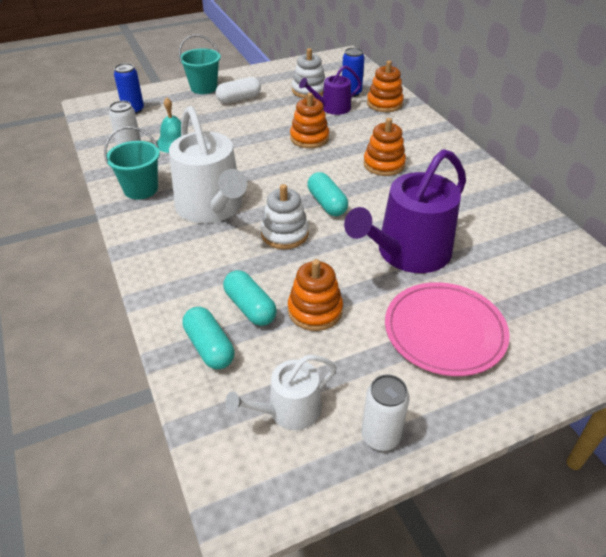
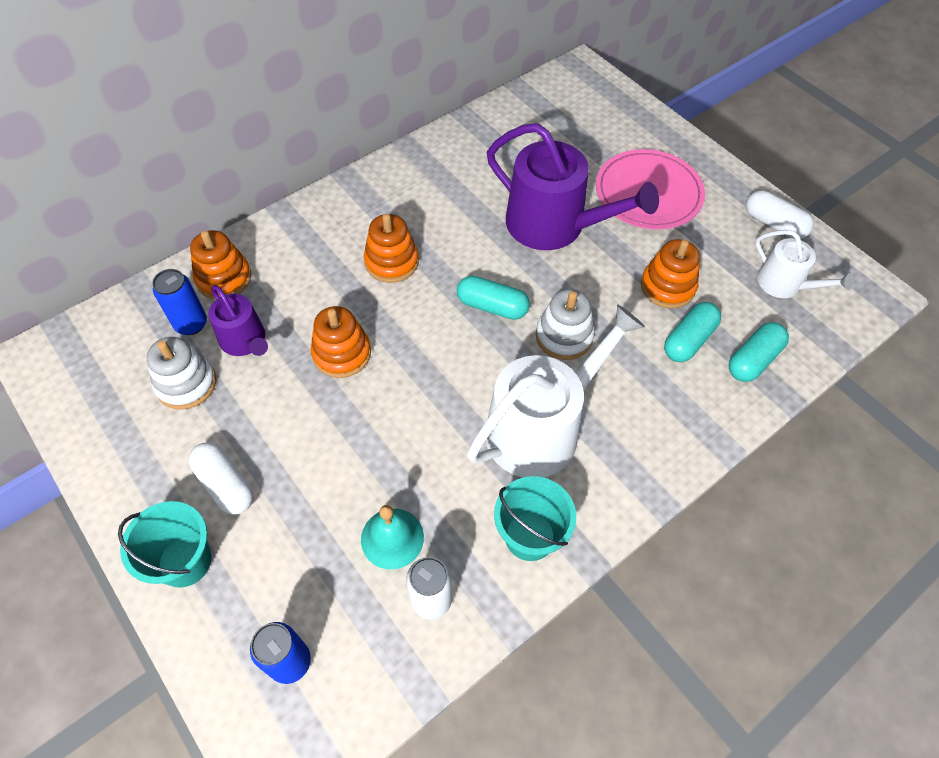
camera: 105 degrees left, 15 degrees up
turquoise capsule [308,172,348,216] -> turquoise capsule turned 60 degrees clockwise [457,276,530,320]
white can [362,374,410,451] -> white capsule [746,190,814,239]

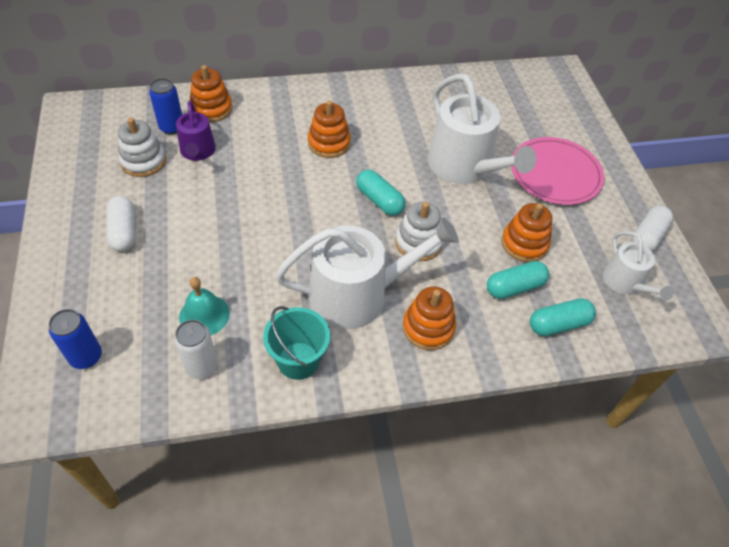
camera: 25 degrees right, 5 degrees down
turquoise bucket [118,501,211,588] -> none
orange stacking toy [311,306,371,378] -> orange stacking toy moved to [403,286,456,350]
purple watering can [487,123,659,250] -> white watering can [428,74,536,184]
white capsule [746,190,814,239] -> white capsule turned 60 degrees clockwise [631,206,673,251]

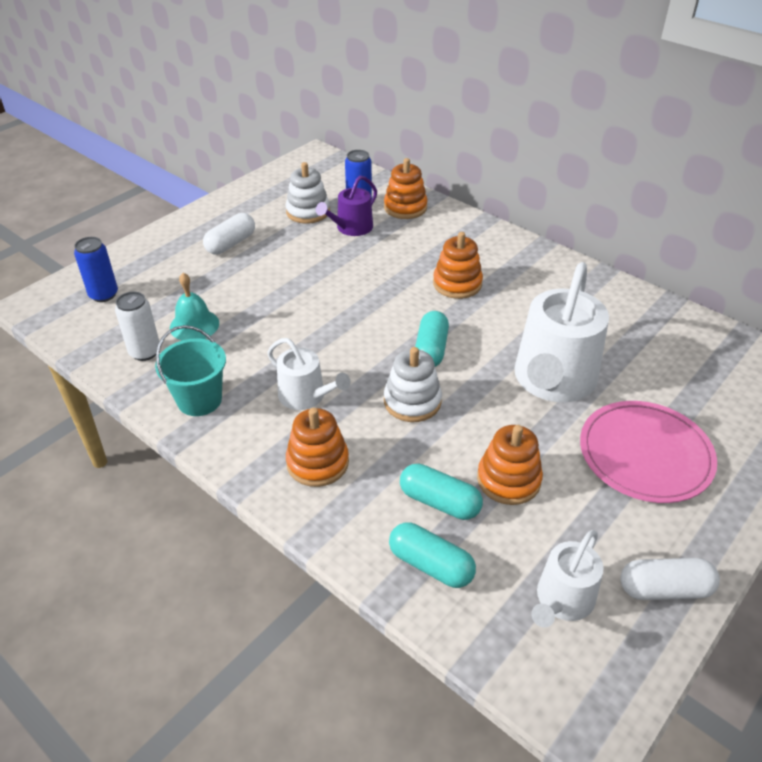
camera: 55 degrees right, 10 degrees down
white watering can [275,217,459,329] -> white watering can [267,338,351,410], size x0.54

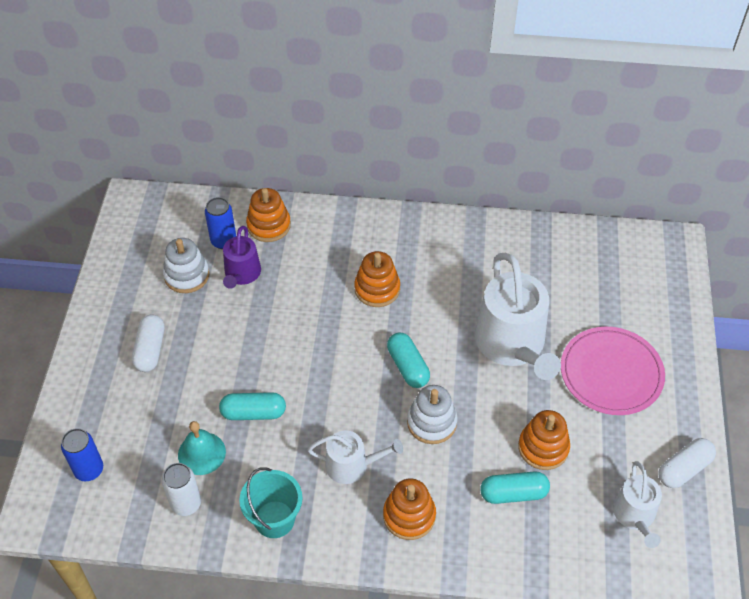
camera: 35 degrees left, 10 degrees up
turquoise capsule [389,522,476,588] -> turquoise capsule moved to [219,392,286,420]

